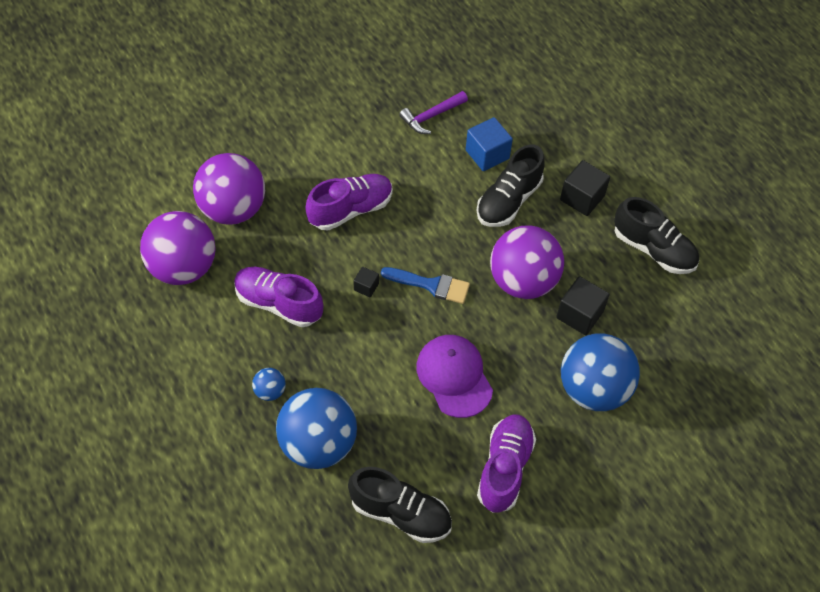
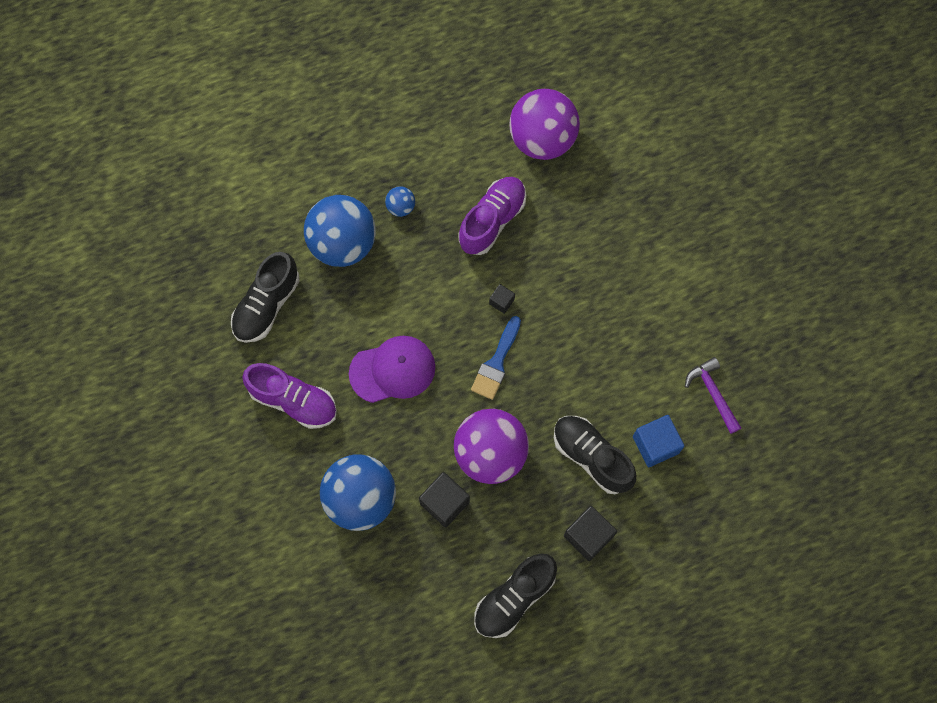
camera: 100 degrees right, 15 degrees up
purple ball [193,153,265,225] -> none
purple shoe [305,174,393,231] -> none

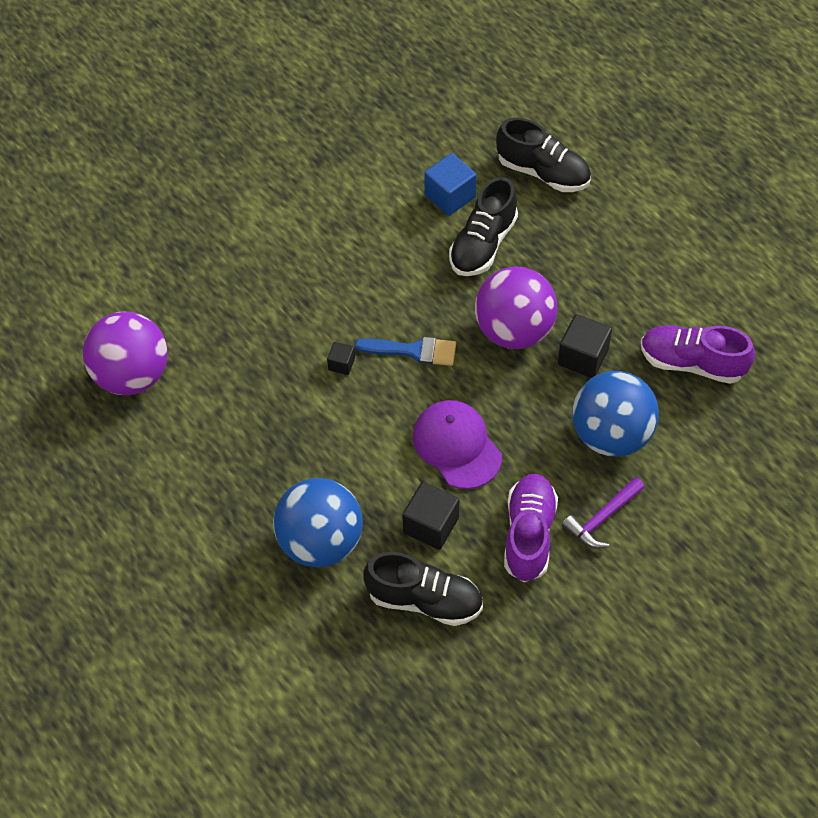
camera: 105 degrees left, 15 degrees down
blue ball [385,186,415,217] -> none
purple shoe [458,177,526,255] -> purple shoe moved to [641,325,755,384]
black shoe [474,554,557,638] -> black shoe moved to [496,118,591,192]
black cube [564,506,617,561] -> black cube moved to [402,482,459,550]
purple hammer [685,357,741,434] -> purple hammer moved to [562,477,645,549]

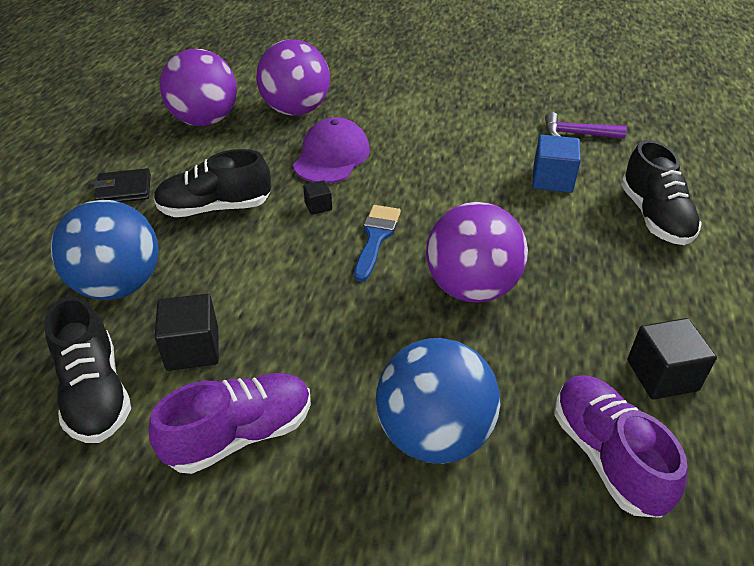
camera: 50 degrees right, 15 degrees down
blue brush [355,337,456,366] -> blue brush turned 135 degrees counterclockwise [354,205,401,282]
purple cap [413,400,502,489] -> purple cap moved to [293,117,370,183]
black shoe [449,177,518,276] -> black shoe moved to [154,149,271,217]
black cube [558,314,612,378] -> black cube moved to [627,318,717,400]
purple hammer [562,477,645,549] -> purple hammer moved to [545,112,627,139]
none -> black wallet [94,168,151,202]
none -> purple ball [256,40,330,116]

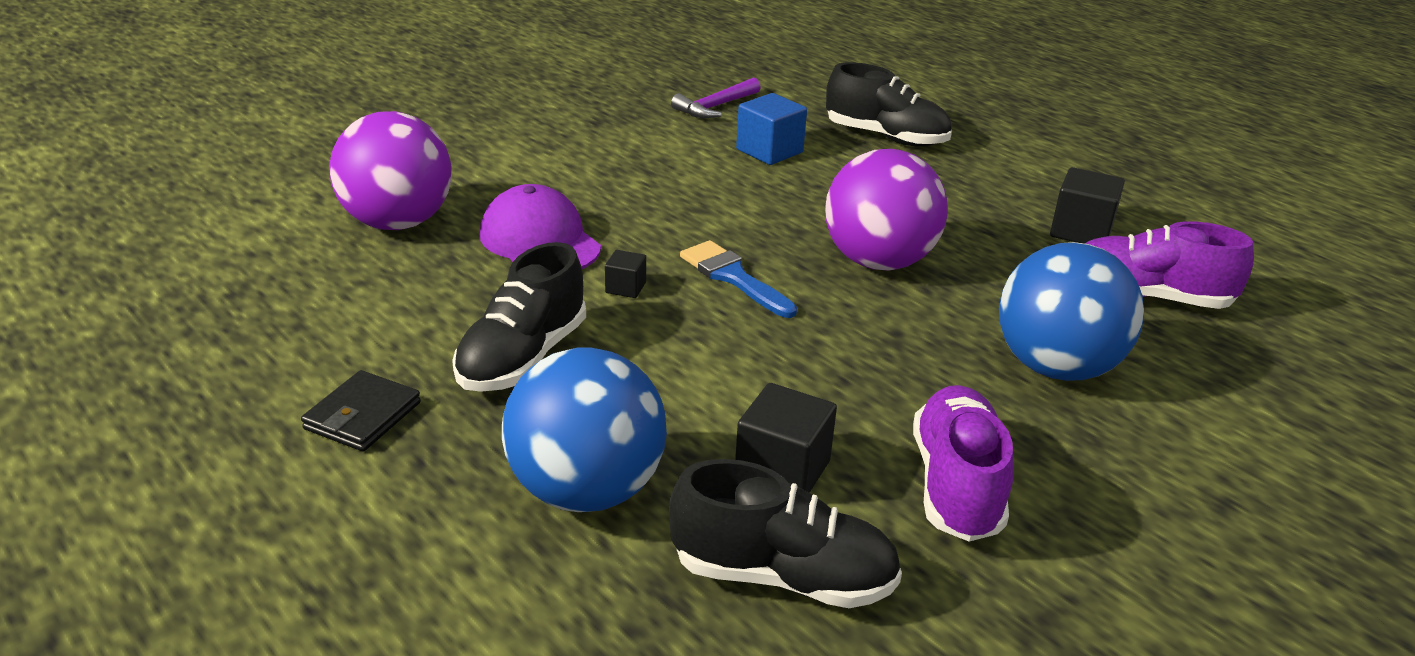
camera: 55 degrees left, 10 degrees down
purple ball [160,49,237,126] -> none

